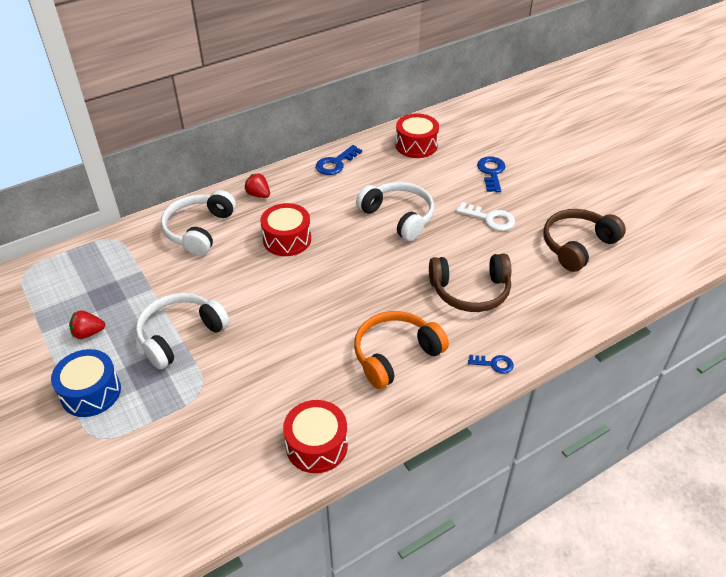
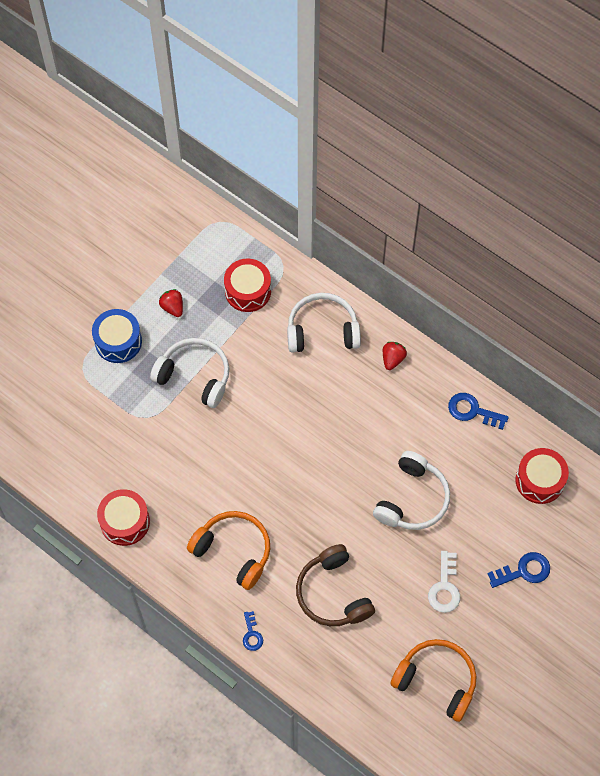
camera: 70 degrees right, 20 degrees up
red drum [260,203,311,256] -> red drum moved to [224,259,271,312]
brown headphones [543,209,626,272] -> orange headphones [390,639,476,722]

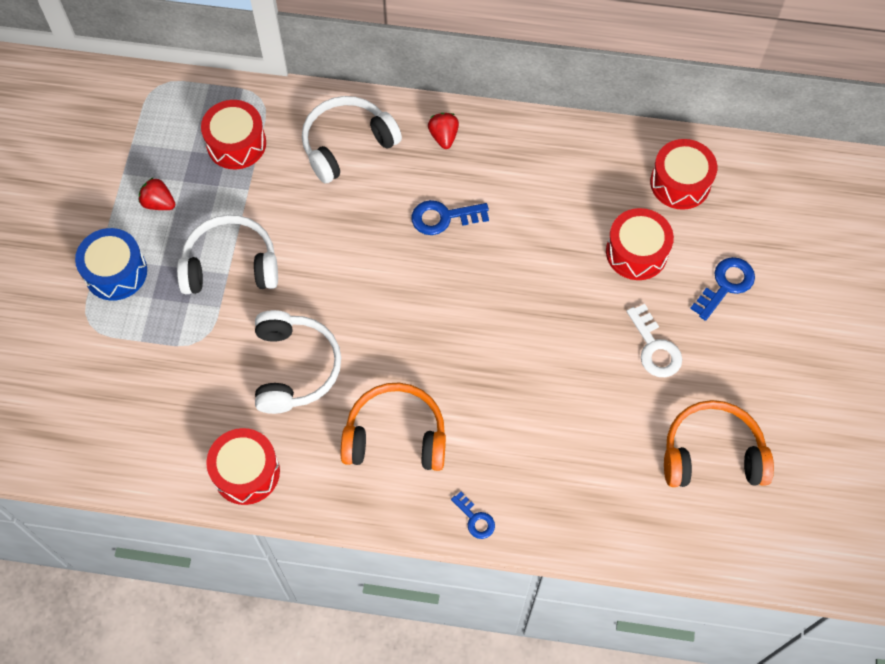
camera: 30 degrees left, 0 degrees up
brown headphones [296,544,375,626] -> none
white headphones [373,451,450,530] -> white headphones moved to [255,310,341,414]
blue key [448,393,509,430] -> blue key moved to [411,200,489,235]
none -> red drum [606,208,674,280]

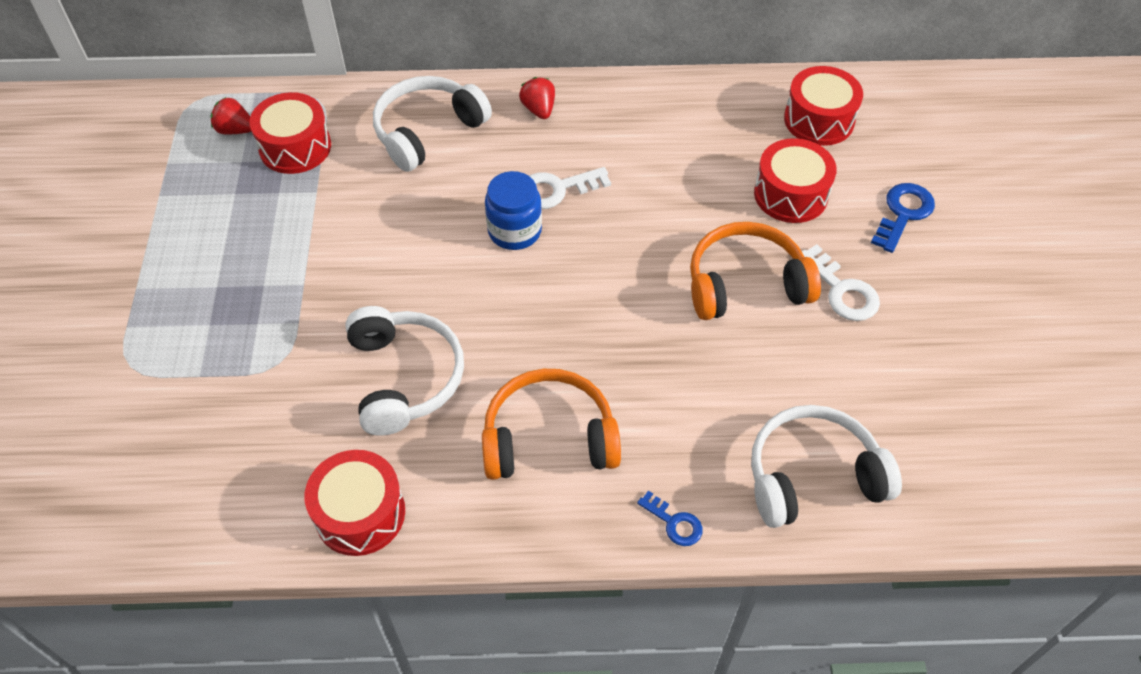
camera: 10 degrees left, 10 degrees down
blue drum [75,228,147,301] -> none
red strawberry [139,178,175,210] -> red strawberry moved to [211,97,252,134]
white headphones [177,215,278,294] -> white headphones moved to [751,405,902,528]
blue key [411,200,489,235] -> white key [529,167,611,209]
orange headphones [664,400,774,487] -> orange headphones moved to [690,222,821,320]
none -> blue jar [485,171,542,250]

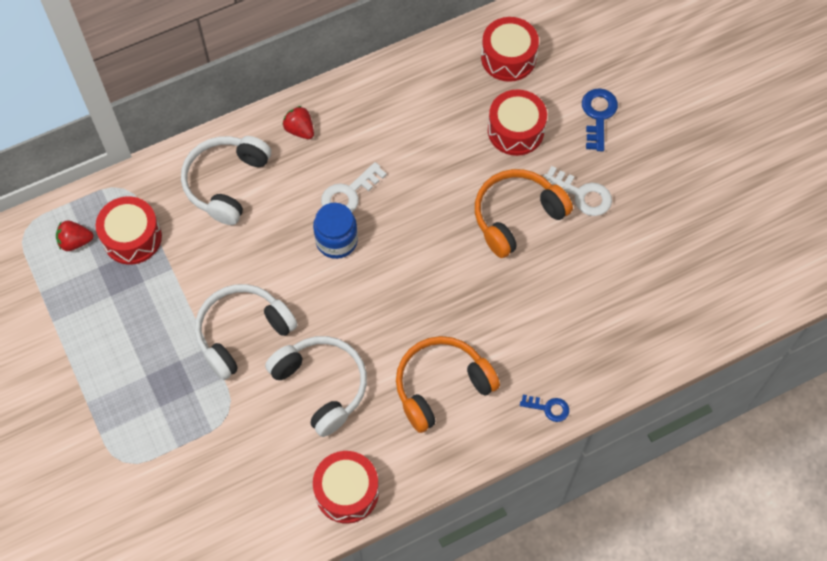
camera: 25 degrees left, 10 degrees up
white headphones [751,405,902,528] -> white headphones moved to [195,284,297,380]

